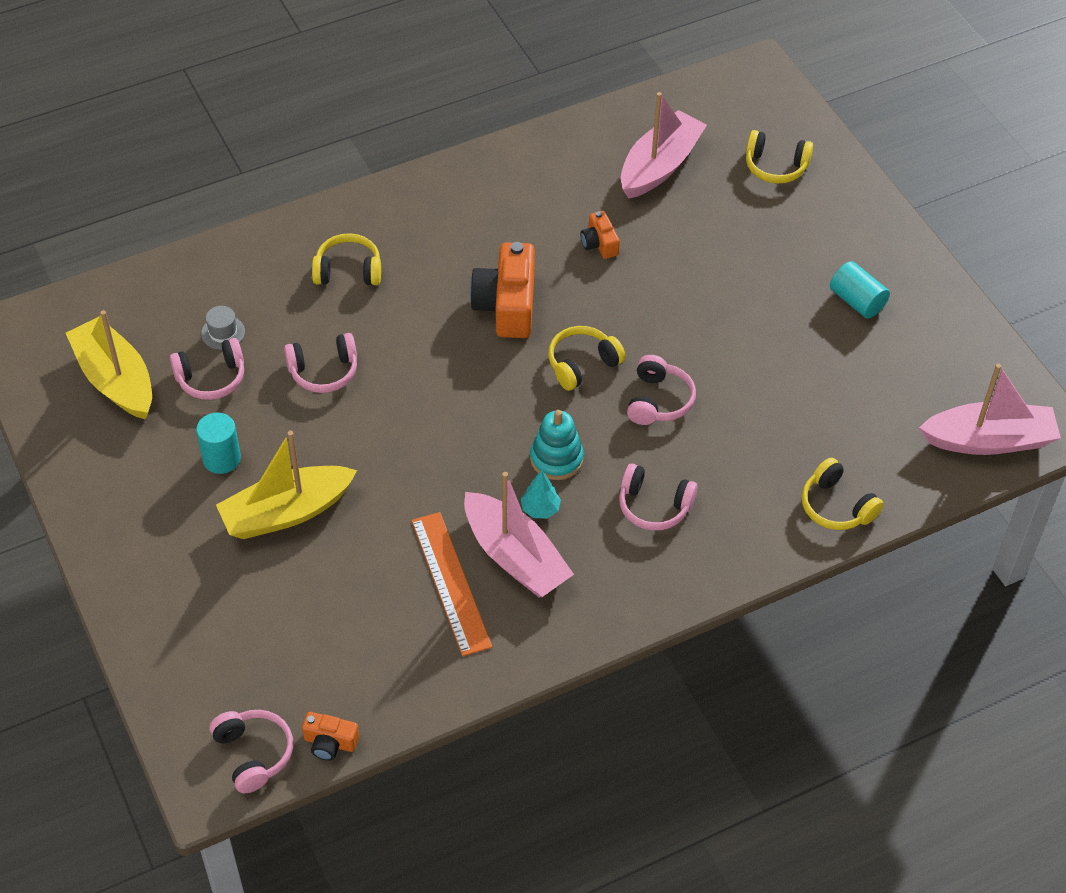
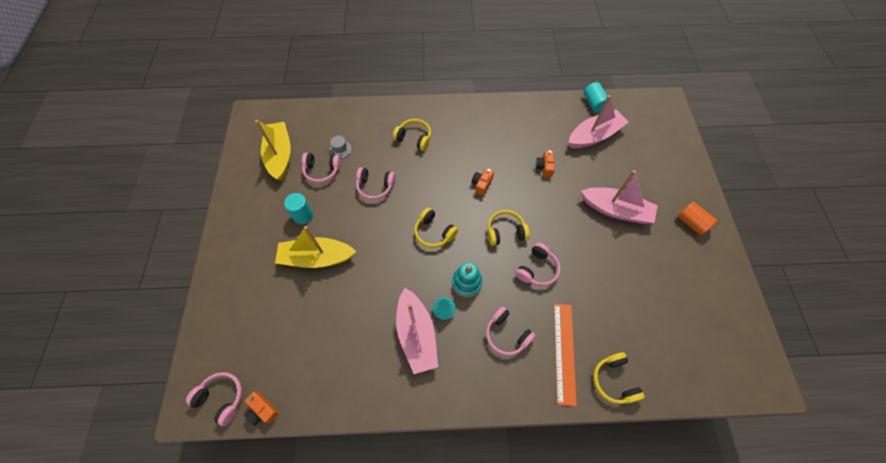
camera: 25 degrees right, 10 degrees up
pink headphones [209,710,293,793] -> pink headphones turned 60 degrees counterclockwise [186,372,242,426]
orange ruler [411,512,492,656] -> orange ruler moved to [554,304,577,406]
orange camera [470,242,535,338] -> orange camera [472,168,494,195], size x0.51
yellow headphones [746,130,813,184] -> yellow headphones moved to [414,207,458,248]
turquoise cylinder [830,261,890,318] -> turquoise cylinder moved to [584,82,608,113]
pink boat [919,363,1061,455] -> pink boat moved to [581,170,658,224]
none -> orange cylinder [678,201,717,235]

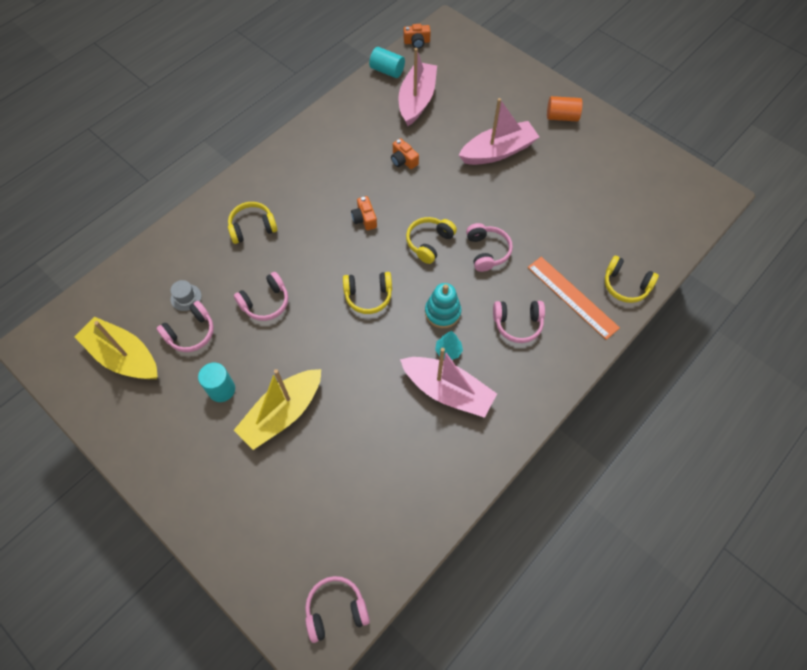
camera: 45 degrees left, 0 degrees up
orange camera [245,392,279,425] -> orange camera moved to [404,24,431,49]

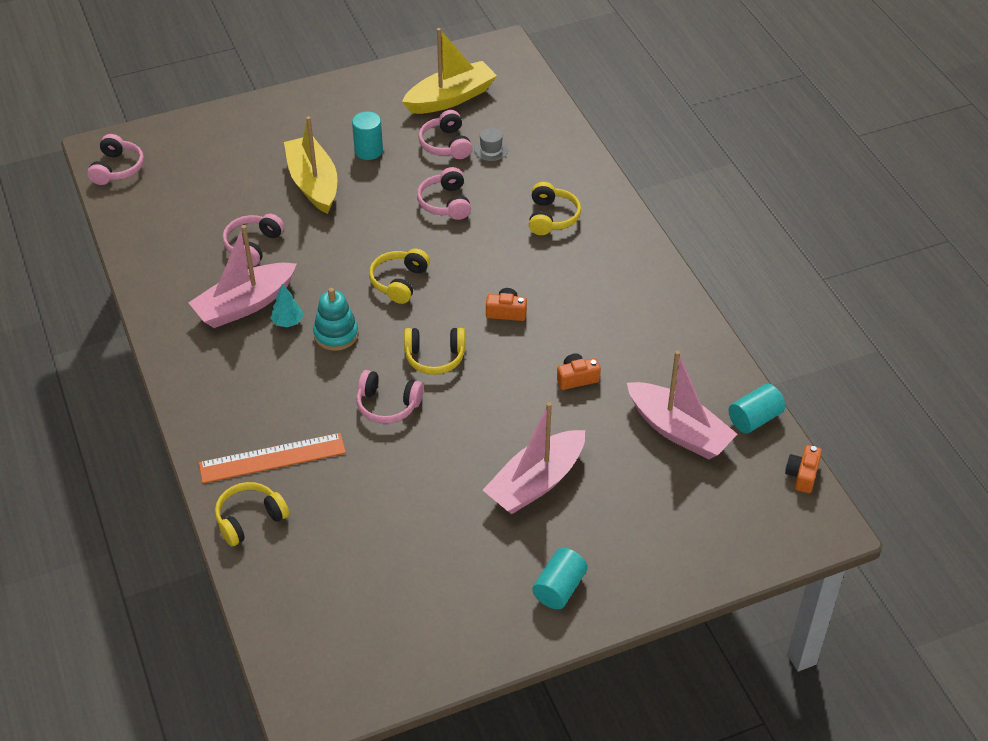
camera: 115 degrees right, 15 degrees down
yellow headphones [406,217,457,264] -> yellow headphones turned 120 degrees clockwise [404,328,465,375]
pink boat [459,98,539,165] -> pink boat turned 45 degrees clockwise [483,402,585,514]
pink headphones [493,301,545,343] -> pink headphones moved to [222,214,284,266]
orange cylinder [547,96,583,121] -> turquoise cylinder [532,548,588,609]

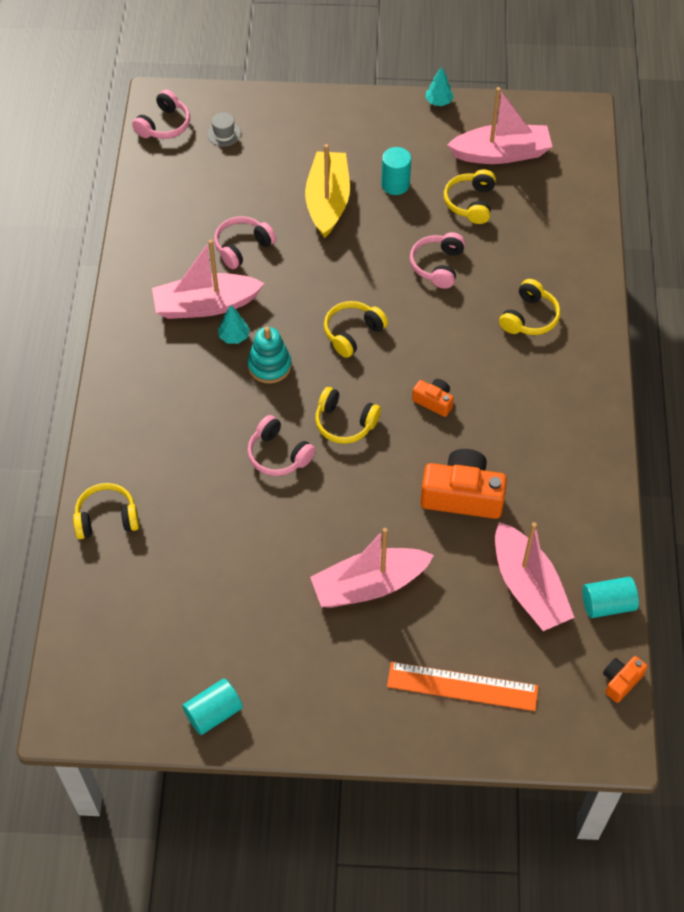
camera: 25 degrees right, 10 degrees up
orange ruler [199,433,346,483] -> orange ruler moved to [387,662,538,711]
yellow boat [402,28,497,114] -> pink boat [447,87,552,164]
pink headphones [418,110,472,159] -> yellow headphones [444,169,496,224]
grey hat [474,128,508,161] -> grey hat moved to [207,112,241,146]
turquoise cylinder [532,548,588,609] -> turquoise cylinder moved to [182,678,243,735]
orange camera [557,353,601,390] -> orange camera [420,449,507,519], size x1.95
none -> turquoise tree [426,67,454,106]

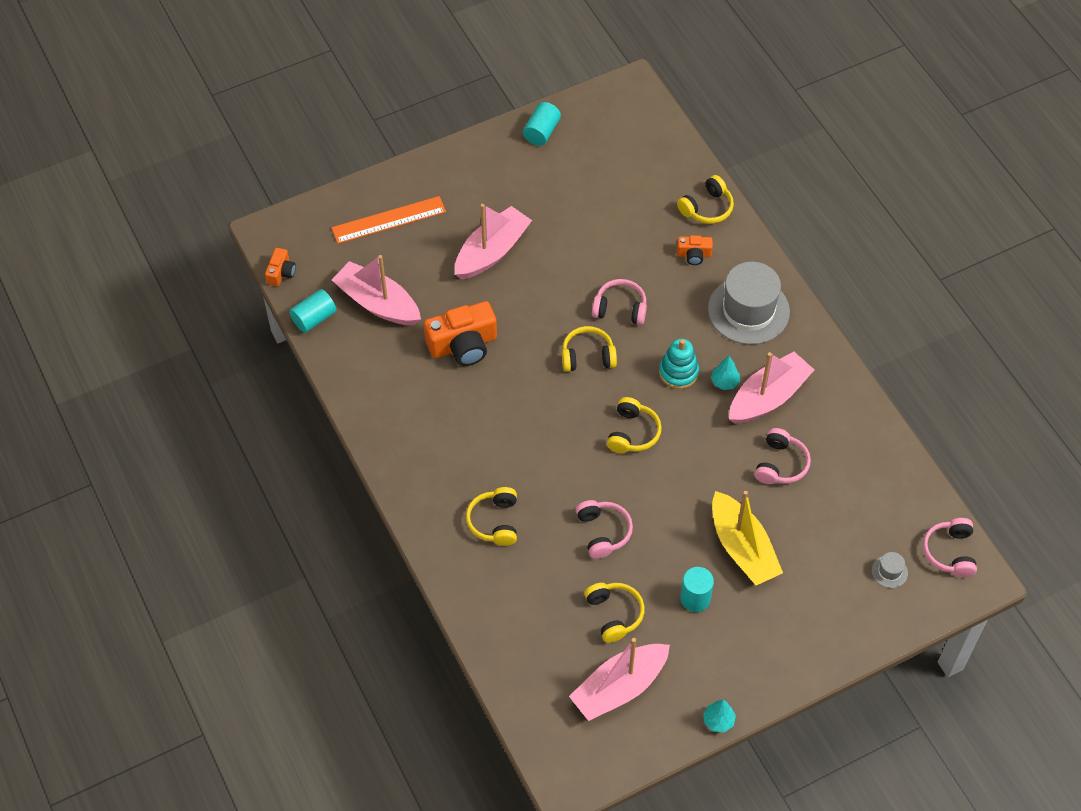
camera: 150 degrees right, 0 degrees up
orange camera [412,379,454,417] -> orange camera moved to [677,235,713,265]
none -> grey hat [708,262,790,345]

